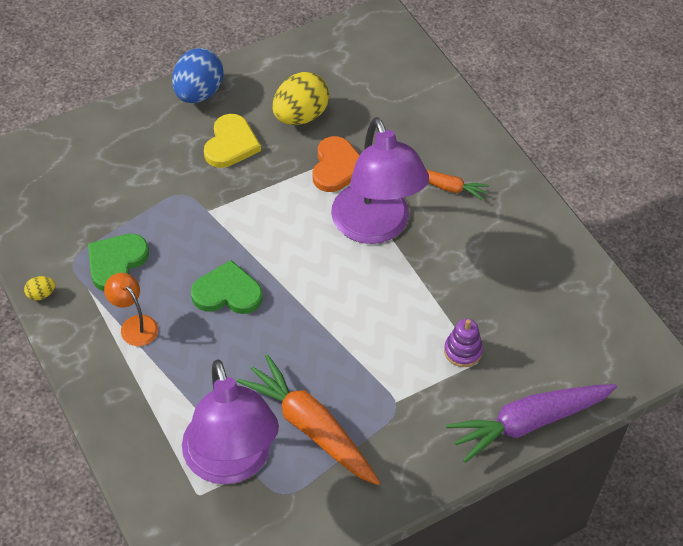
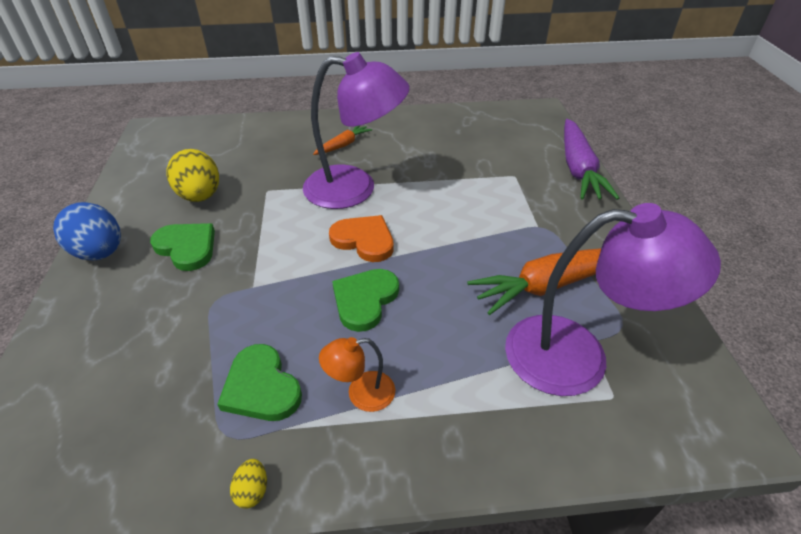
camera: 65 degrees left, 10 degrees down
yellow heart [204,114,261,168] -> green heart [150,223,215,271]
orange heart [312,136,360,192] -> orange heart moved to [329,215,394,262]
purple stacking toy [444,319,483,367] -> none

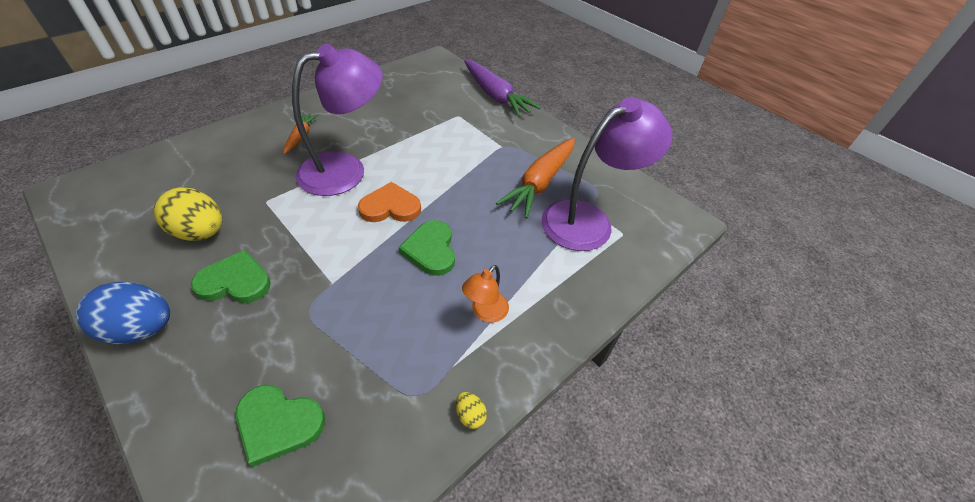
camera: 40 degrees left, 5 degrees up
green heart [217,344,302,421] -> green heart moved to [236,385,325,467]

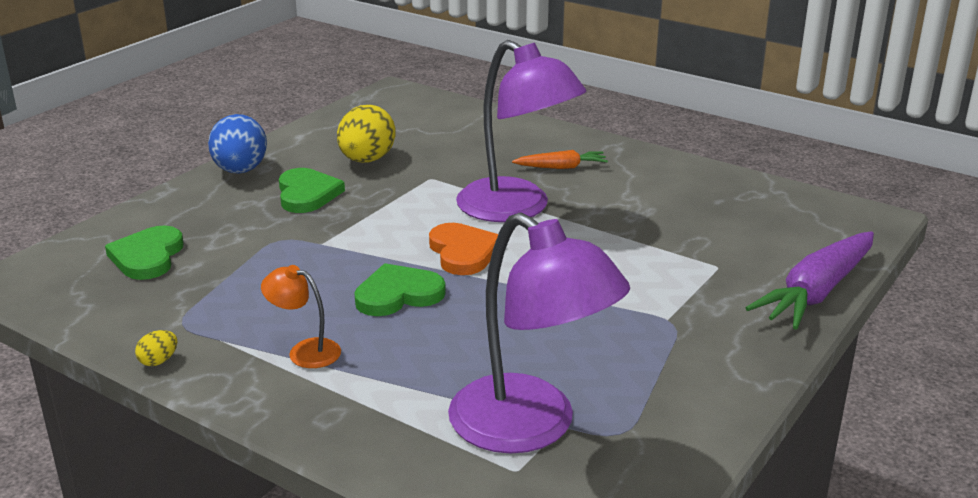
camera: 80 degrees right, 20 degrees down
orange carrot [496,138,575,219] -> none

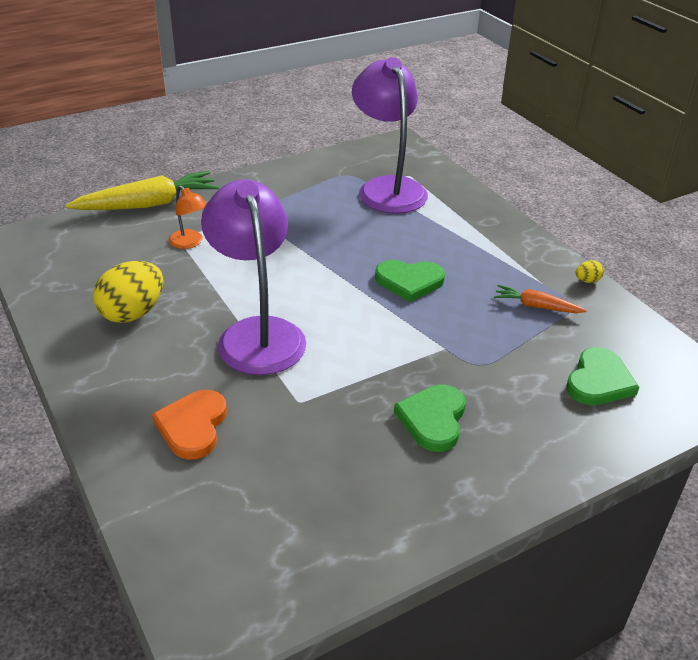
camera: 155 degrees left, 10 degrees up
blue egg [208,114,267,174] -> none
orange lamp [261,265,341,368] -> orange lamp moved to [168,186,207,249]
yellow egg [337,105,396,163] -> yellow egg moved to [93,261,163,323]
orange heart [429,223,498,275] -> orange heart moved to [152,390,227,459]
orange carrot [512,150,608,169] -> orange carrot moved to [494,285,587,313]
purple carrot [746,231,874,330] -> yellow carrot [66,171,219,210]

